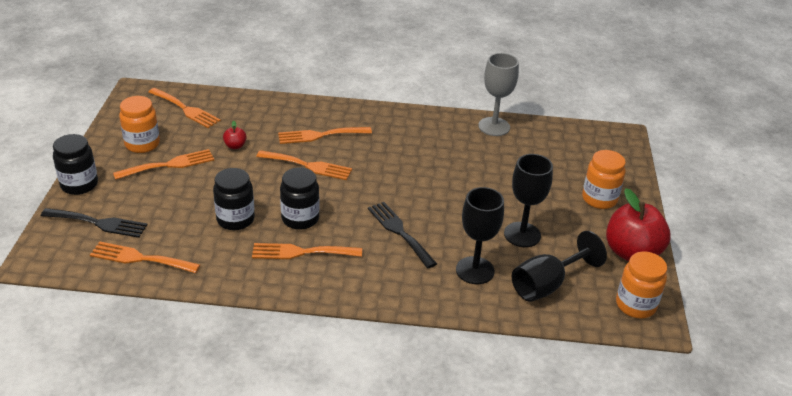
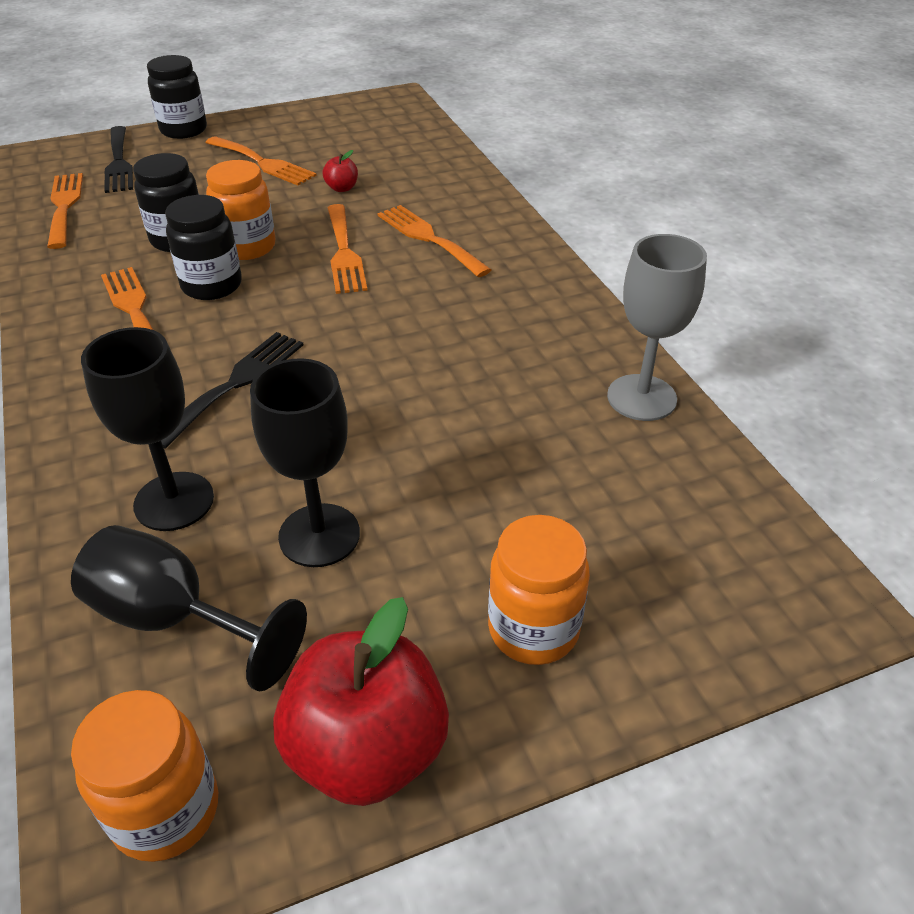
camera: 65 degrees right, 5 degrees up
orange jar [119,96,160,153] -> orange jar moved to [206,160,276,260]
orange fork [148,88,221,128] -> none

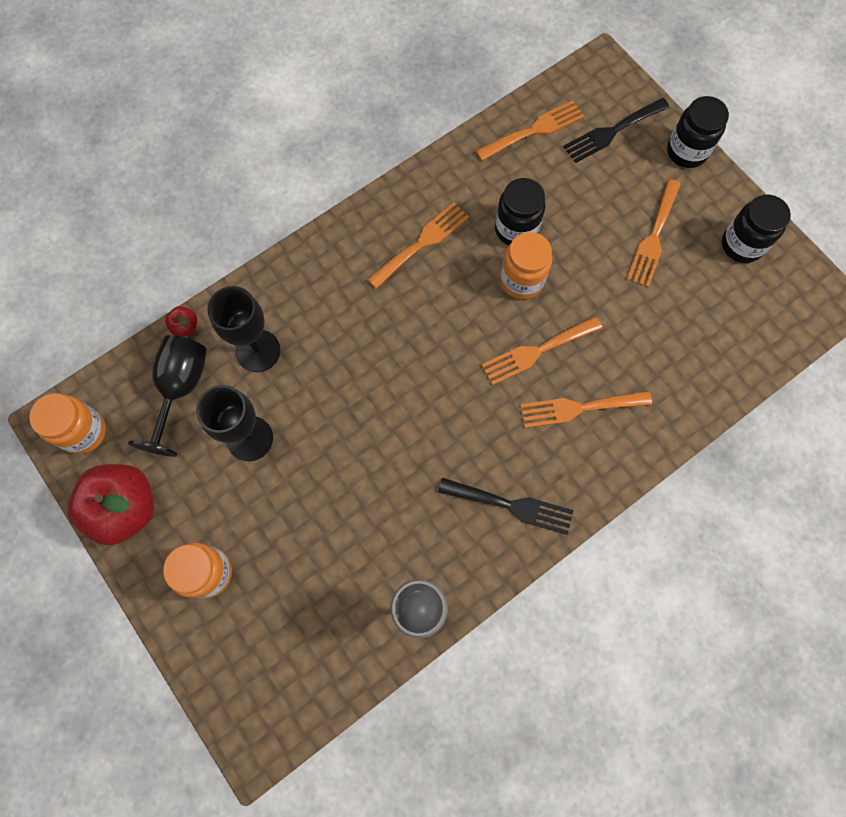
camera: 75 degrees right, 30 degrees up
black fork [161,332,303,449] -> black fork moved to [438,478,574,535]
black jar [165,195,242,300] -> black jar moved to [722,195,791,263]
red apple [323,150,358,192] -> red apple moved to [165,306,197,337]
orange fork [378,205,491,277] -> orange fork turned 135 degrees counterclockwise [520,391,652,428]

